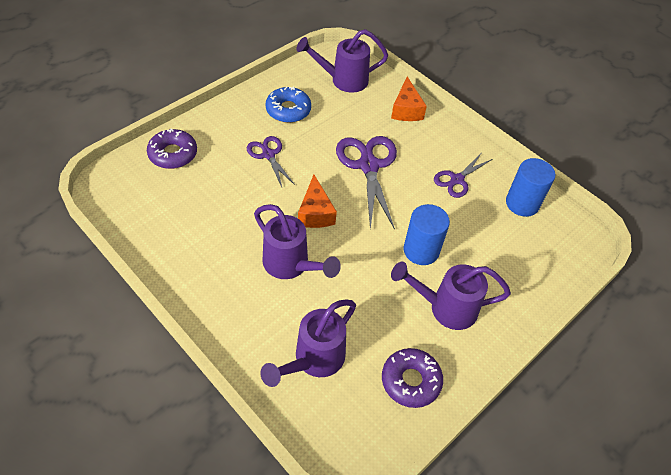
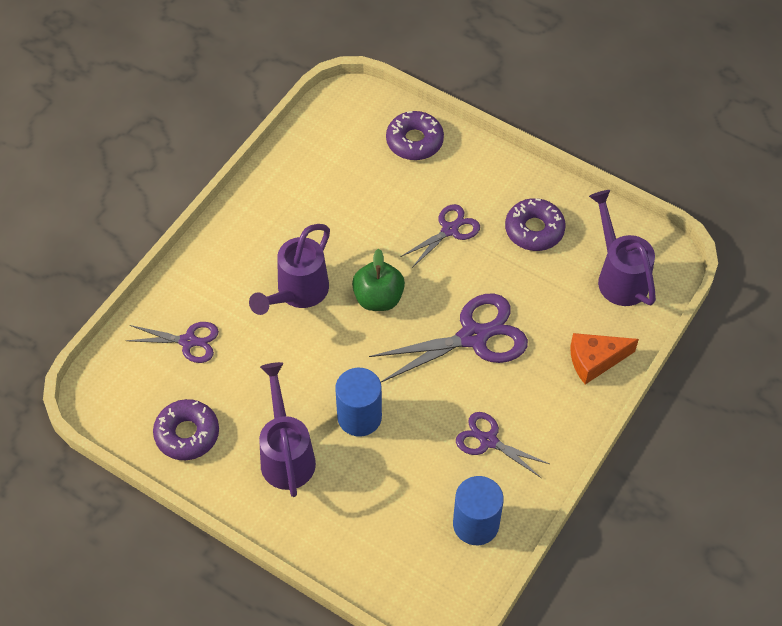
camera: 80 degrees right, 5 degrees up
purple watering can [260,300,356,387] -> purple scissors [127,322,219,363]
blue donut [265,87,311,123] -> purple donut [505,198,566,251]
orange cheese [298,175,337,228] -> green apple [352,249,405,311]

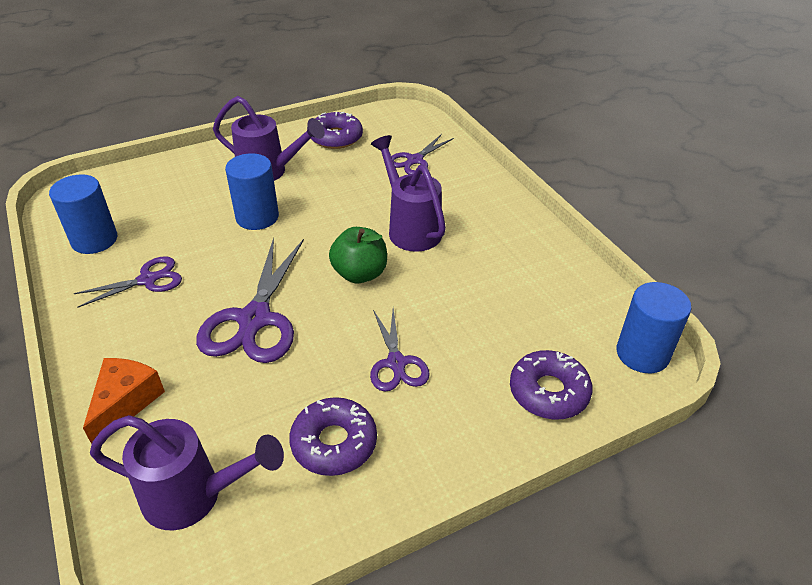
camera: 120 degrees right, 15 degrees down
none -> blue cylinder [616,282,691,373]

